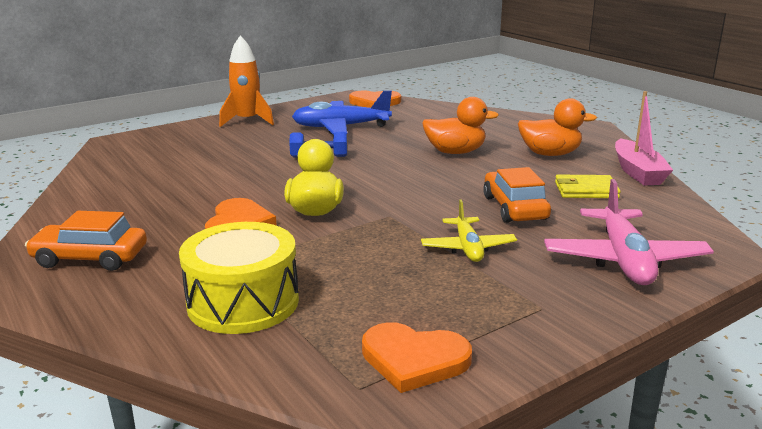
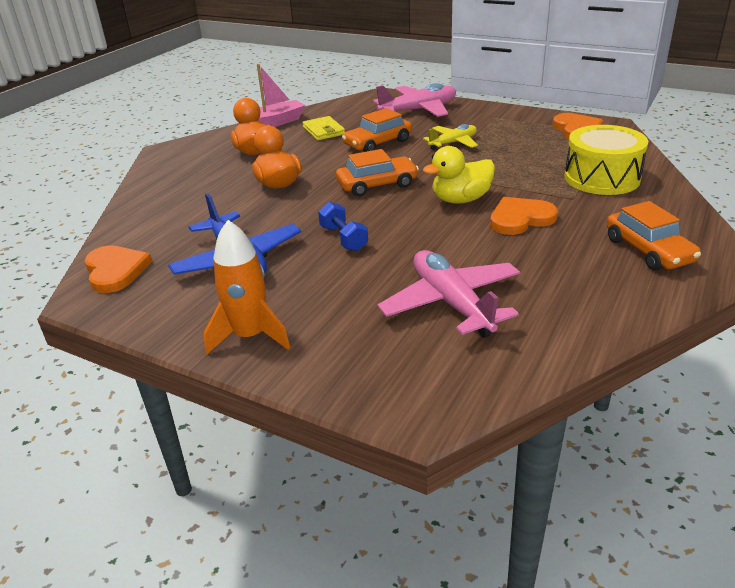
camera: 115 degrees left, 10 degrees up
none -> orange car [336,149,419,196]
none -> pink plane [378,250,520,338]

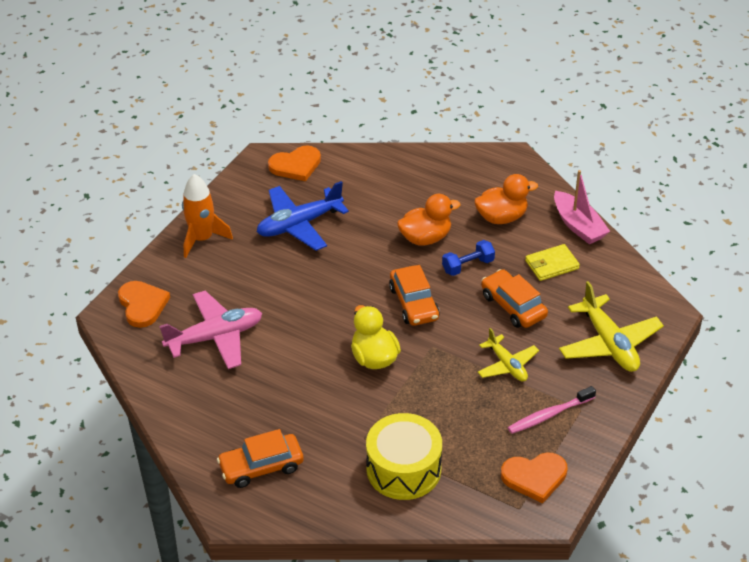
camera: 90 degrees right, 10 degrees up
blue dumbbell [318,202,368,251] -> blue dumbbell moved to [442,240,495,276]
pink plane [373,83,456,117] -> yellow plane [559,281,664,372]
orange heart [490,197,558,235] -> orange heart moved to [118,281,170,328]
none -> pink toothbrush [508,386,596,434]

